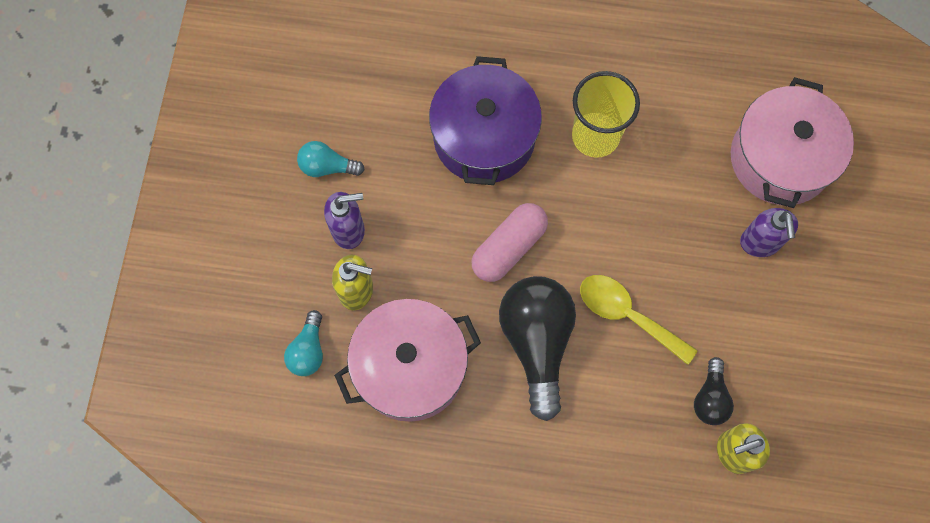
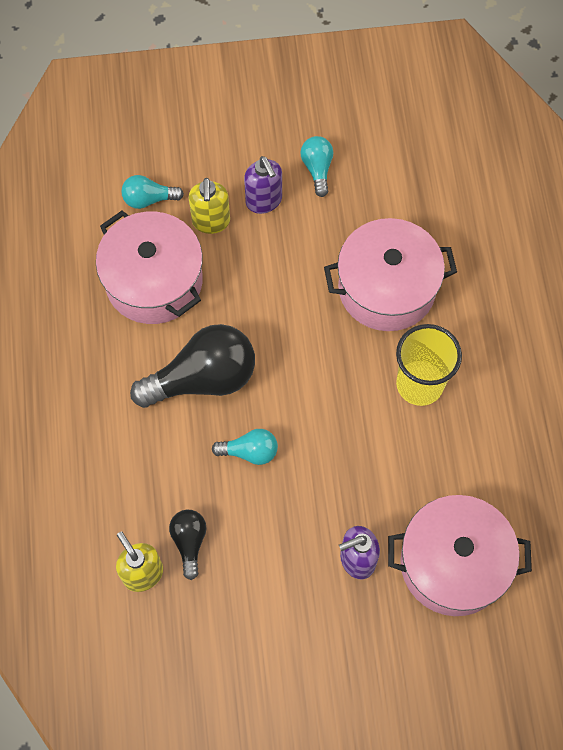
camera: 75 degrees right, 5 degrees down
purple pot [429,56,542,185] -> pink pot [324,218,457,331]
pink capsule [472,203,548,282] -> none
yellow spoon [580,275,698,365] -> turquoise light bulb [212,429,278,465]
black light bulb [694,357,734,425] -> black light bulb turned 90 degrees clockwise [169,510,207,580]

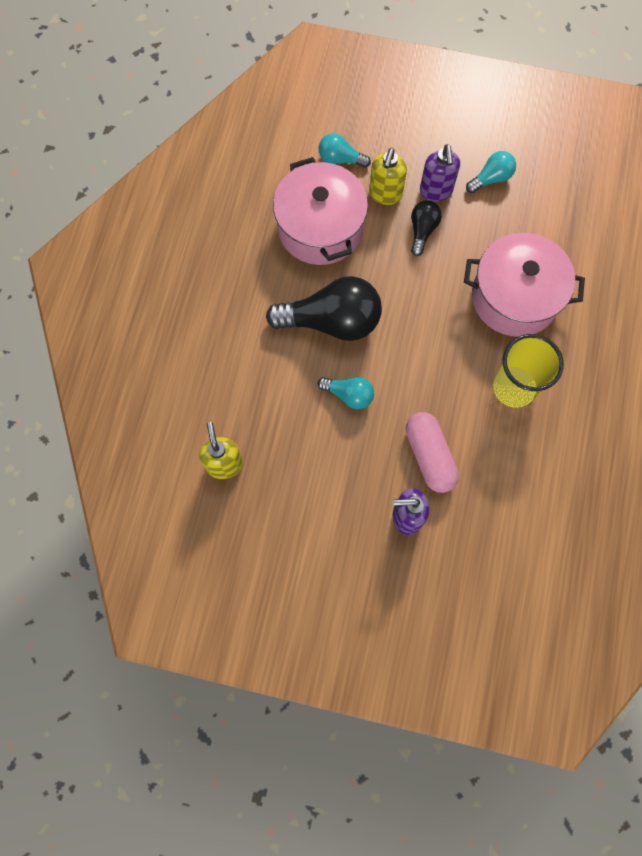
camera: 20 degrees right, 5 degrees up
black light bulb [169,510,207,580] -> black light bulb moved to [411,201,442,256]
turquoise light bulb [300,136,333,197] -> turquoise light bulb turned 45 degrees clockwise [466,151,516,193]
pink pot [388,495,532,616] -> none
none -> pink capsule [406,412,459,493]

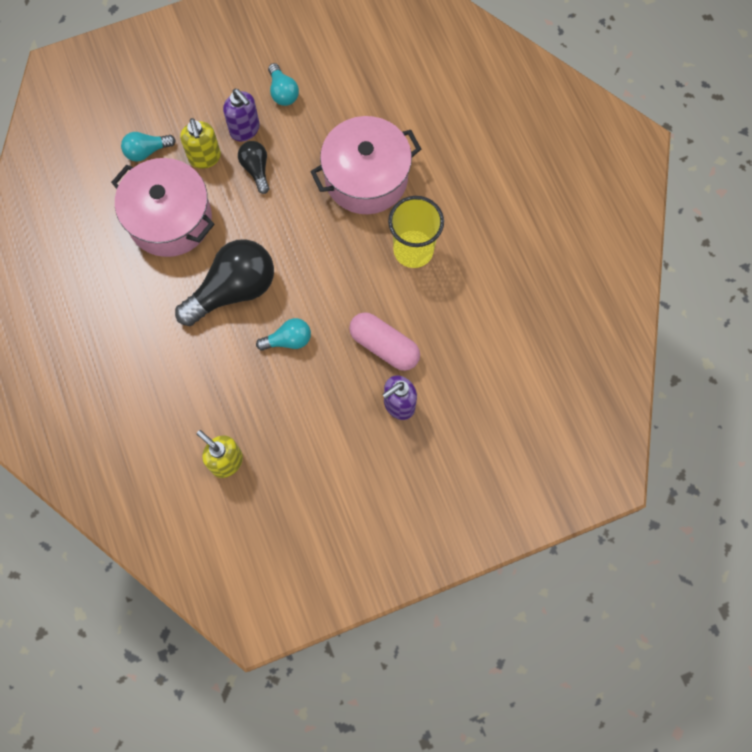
camera: 35 degrees left, 0 degrees up
turquoise light bulb [466,151,516,193] -> turquoise light bulb turned 135 degrees clockwise [268,63,299,106]

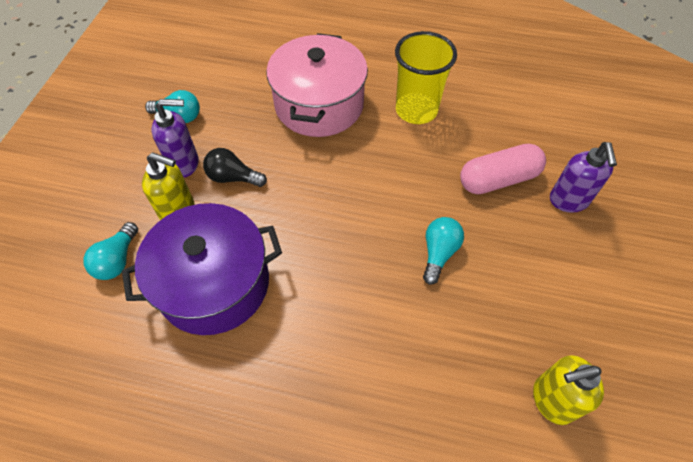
camera: 55 degrees left, 15 degrees down
pink pot [111,158,214,257] -> purple pot [122,203,282,335]
black light bulb [175,239,274,326] -> none

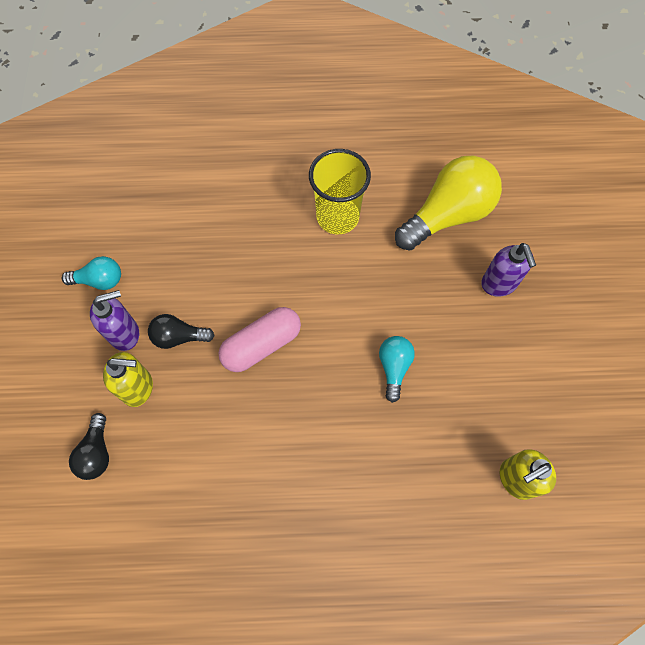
camera: 15 degrees left, 10 degrees up
turquoise light bulb [83,222,138,280] -> black light bulb [69,413,109,480]
purple pot [122,203,282,335] -> none
pink pot [266,33,368,137] -> none
pink capsule [460,144,546,194] -> pink capsule moved to [219,307,301,372]
none -> yellow light bulb [395,156,502,251]

